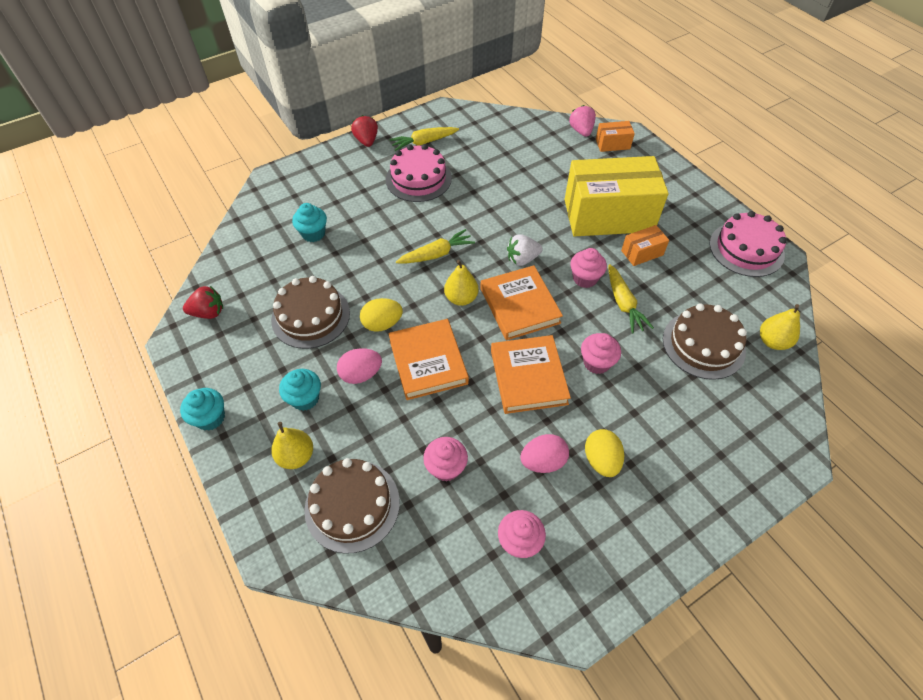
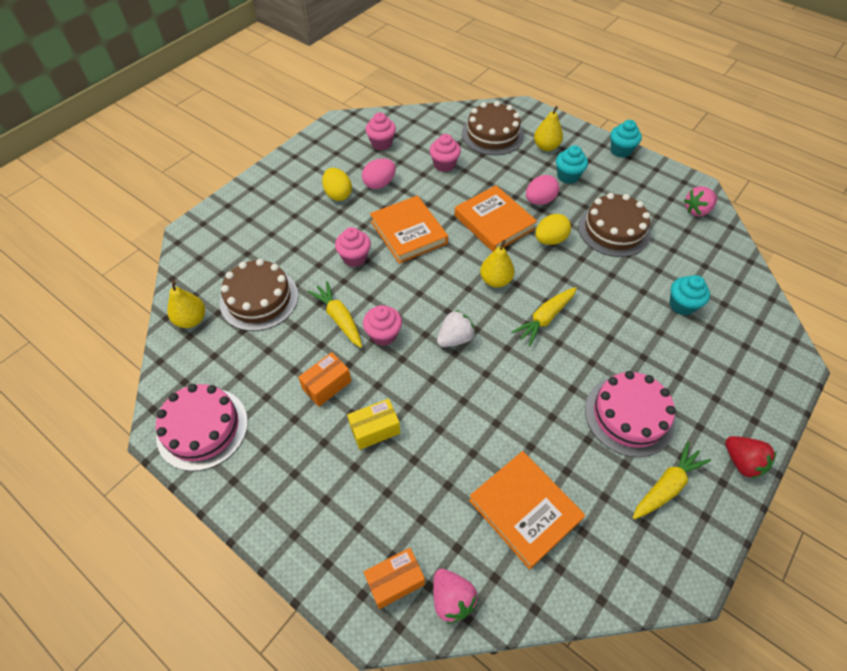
camera: 160 degrees right, 0 degrees up
red strawberry [183,286,223,319] -> pink strawberry [684,186,717,217]
orange book [480,265,563,340] -> orange book moved to [469,451,585,569]
yellow box [564,156,669,236] -> yellow box [347,399,400,450], size x0.42

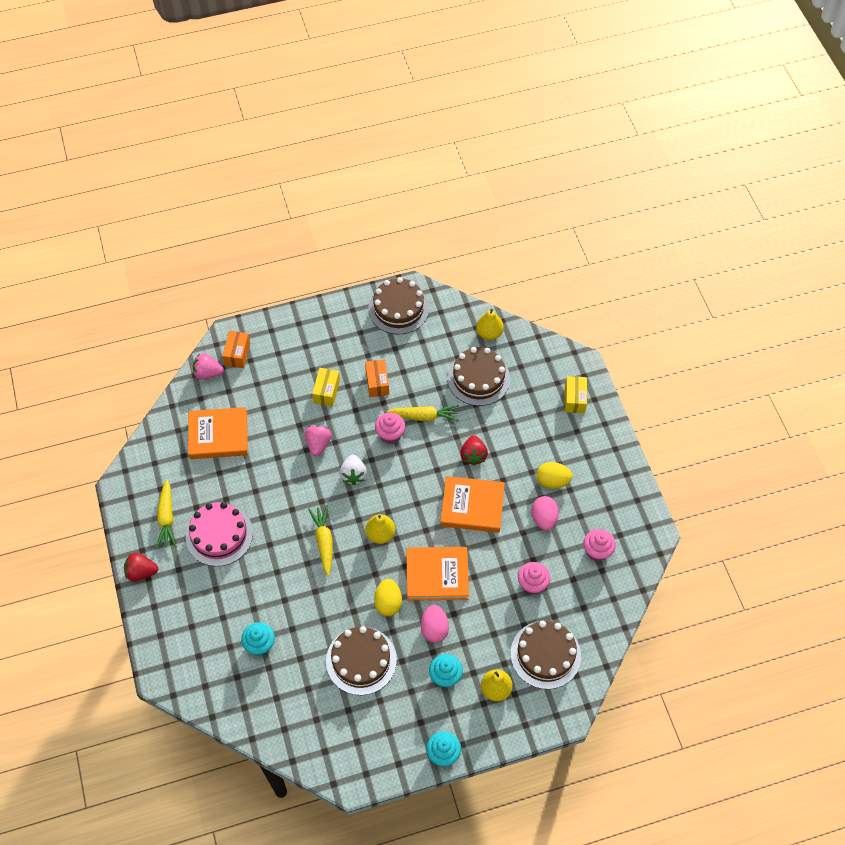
camera: 125 degrees right, 5 degrees up
pink cake [156,384,248,471] -> brown cake [368,277,429,334]
pink cupcake [335,227,371,267] -> red strawberry [460,435,488,465]
pink strawberry [684,186,717,217] -> pink strawberry moved to [304,425,332,456]
none -> yellow box [565,376,587,413]

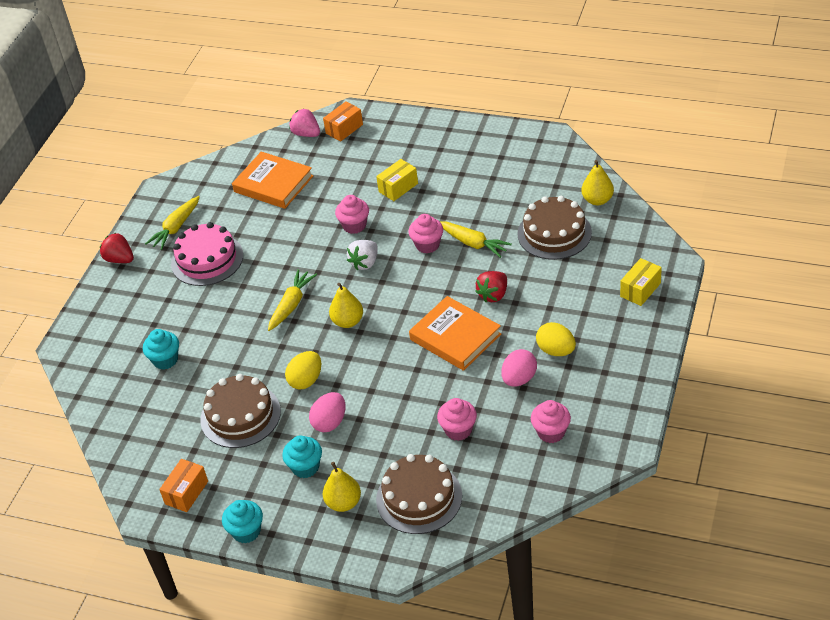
camera: 40 degrees right, 15 degrees down
pink strawberry [304,425,332,456] -> pink cupcake [335,195,369,234]
orange box [365,359,389,397] -> orange box moved to [159,459,208,512]
brown cake [368,277,429,334] -> none
orange book [406,547,469,601] -> none

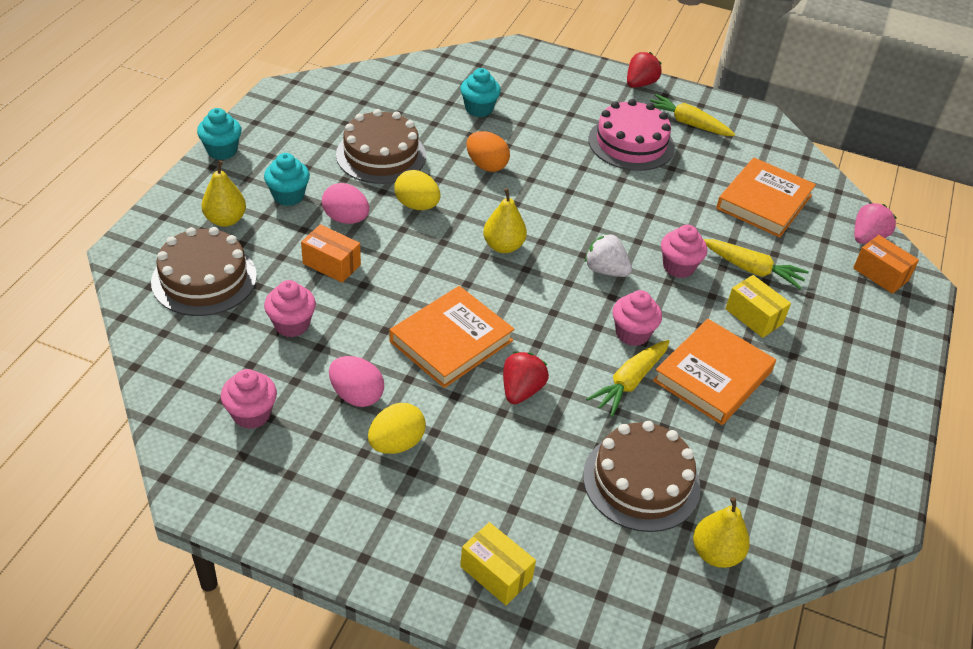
camera: 85 degrees right, 0 degrees up
orange box [159,459,208,512] -> orange box moved to [301,224,361,283]
yellow carrot [268,269,317,331] -> yellow carrot moved to [703,239,809,289]
red strawberry [475,271,507,302] -> red strawberry turned 75 degrees clockwise [503,352,549,404]
none -> orange egg [466,131,510,172]
none -> orange book [653,319,776,425]

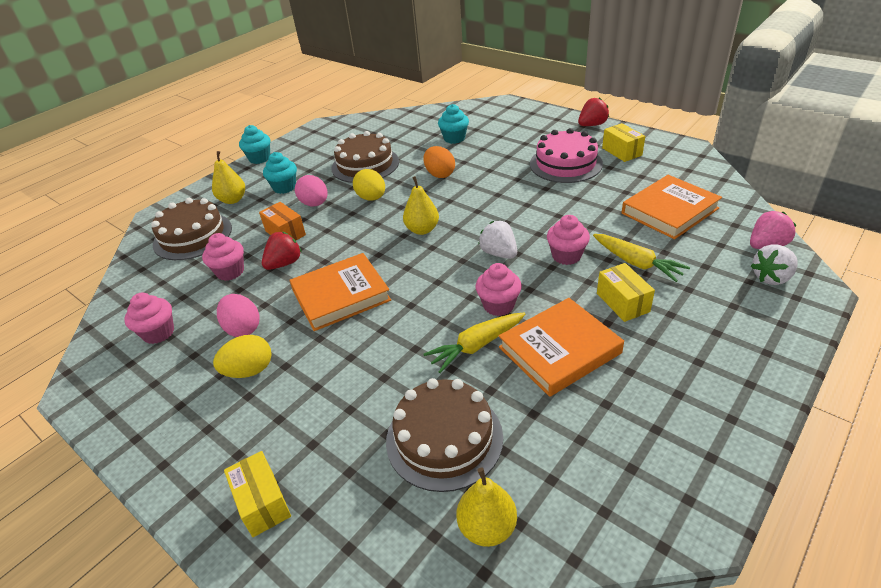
camera: 25 degrees right, 5 degrees down
red strawberry [503,352,549,404] -> red strawberry moved to [262,232,302,270]
yellow carrot [650,94,735,136] -> yellow box [602,123,645,162]
orange box [853,235,919,294] -> white strawberry [751,244,798,285]

